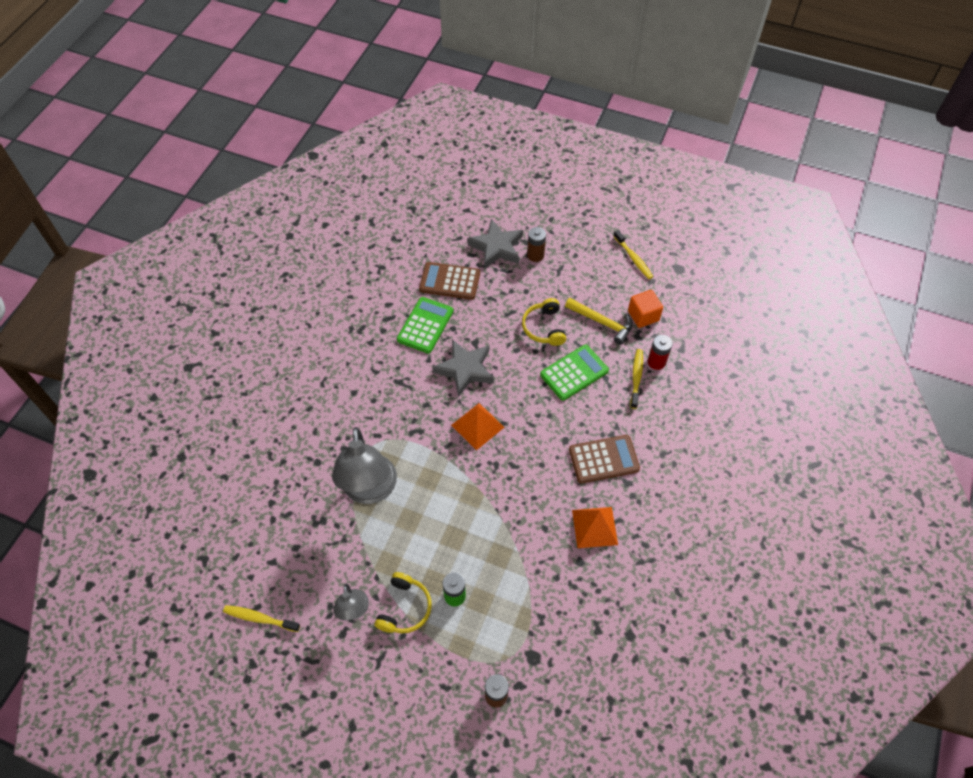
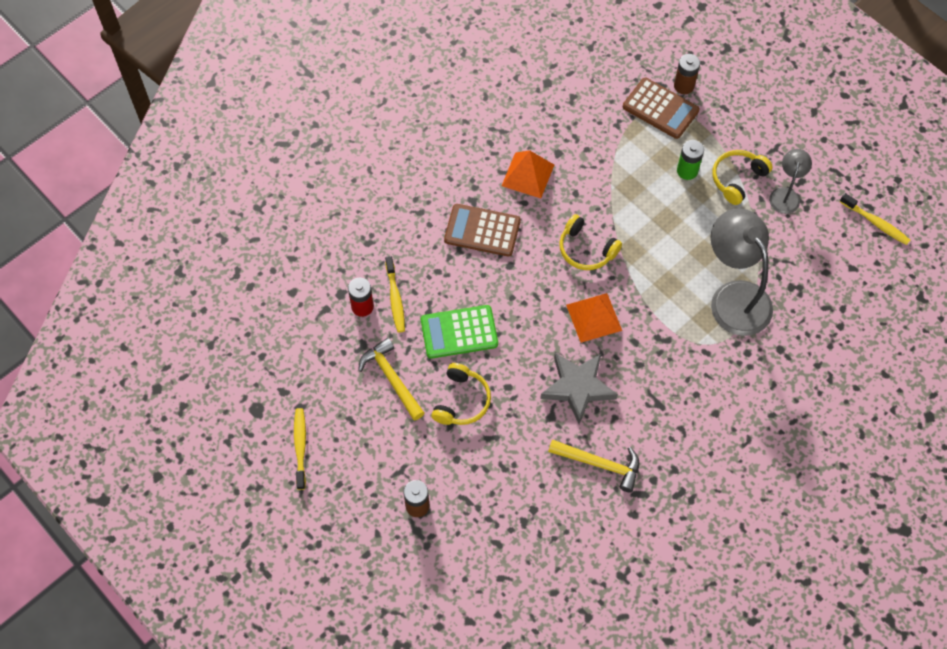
camera: 155 degrees left, 5 degrees up
grey lamp [332,427,397,504] -> grey lamp turned 45 degrees counterclockwise [711,208,773,336]
green calculator [397,297,453,354] -> yellow hammer [548,439,639,492]
brown calculator [419,262,480,300] -> brown calculator moved to [623,78,699,139]
grey star [467,219,523,269] -> none
orange cube [628,290,663,328] -> none
yellow toothbrush [630,349,643,409] -> yellow toothbrush turned 45 degrees counterclockwise [385,256,405,333]
none -> yellow headphones [559,214,622,270]

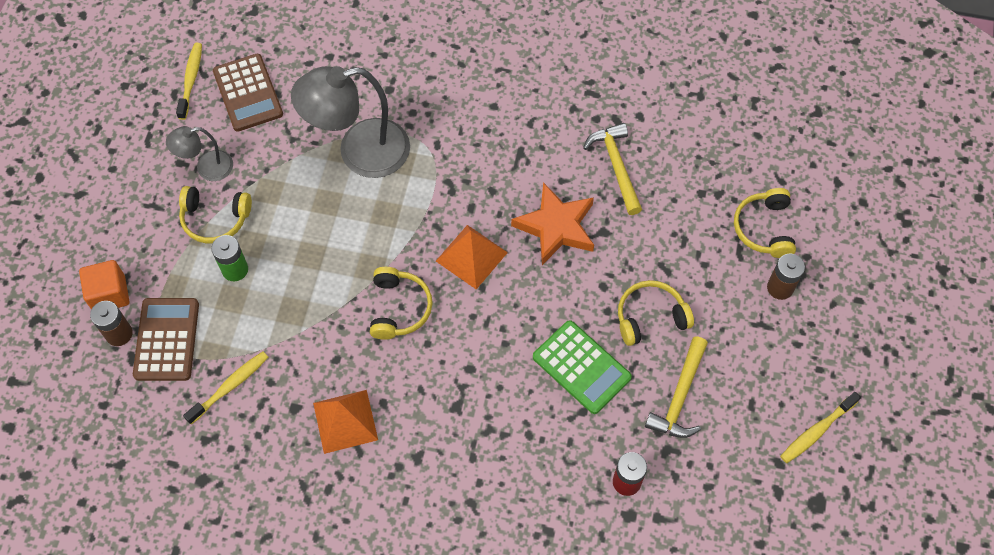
camera: 125 degrees left, 0 degrees up
yellow toothbrush [385,256,405,333] -> yellow toothbrush moved to [183,351,269,424]
brown calculator [444,204,521,257] -> brown calculator moved to [213,54,283,132]
grey star [540,353,618,424] -> orange star [511,182,594,265]
grey lamp [711,208,773,336] -> grey lamp turned 45 degrees clockwise [291,66,410,178]
none -> orange cube [79,260,129,310]
none -> yellow headphones [734,188,796,258]

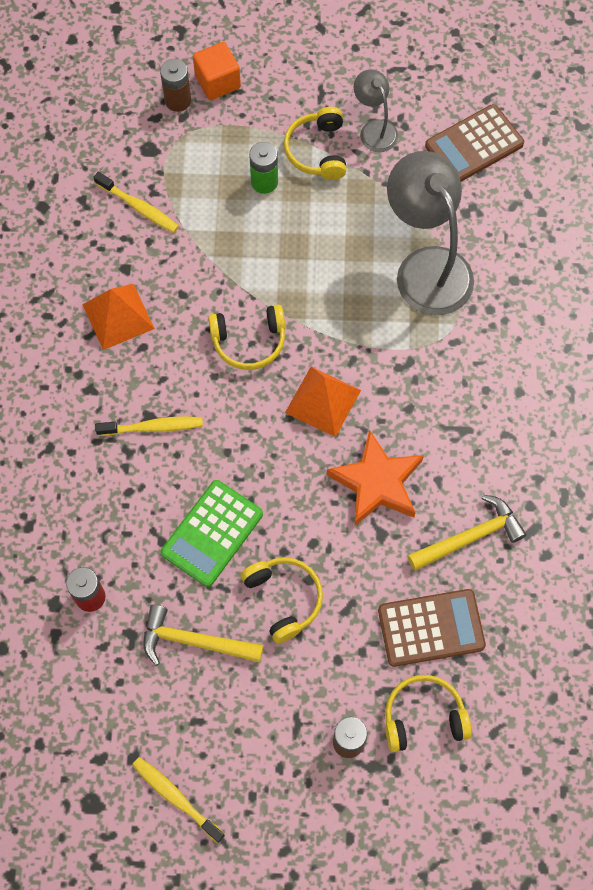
camera: 80 degrees right, 5 degrees up
brown calculator [133,298,199,381] -> brown calculator moved to [378,589,486,667]
yellow toothbrush [176,43,202,120] -> yellow toothbrush moved to [95,416,203,436]

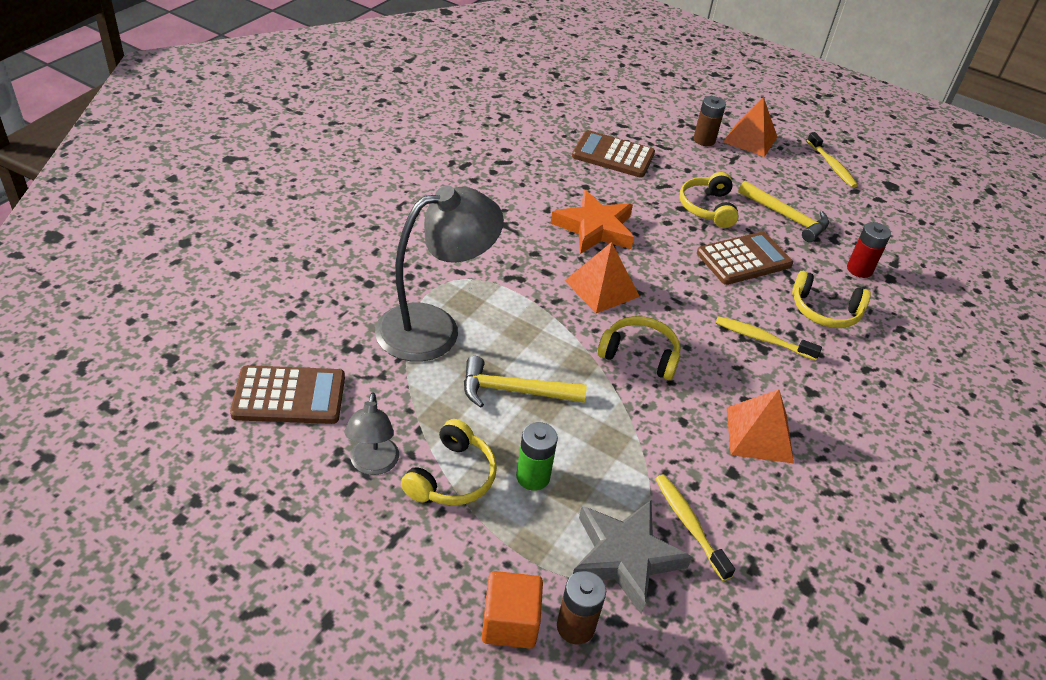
camera: 155 degrees left, 25 degrees down
green calculator [161,480,263,587] -> brown calculator [697,231,793,285]
yellow headphones [385,675,472,752] -> yellow headphones moved to [792,271,871,328]
grey lamp [387,151,474,315] -> grey lamp turned 120 degrees counterclockwise [375,185,504,362]
yellow hammer [408,495,526,571] -> yellow hammer moved to [464,356,587,408]
none -> grey star [573,500,692,614]
none -> orange pyramid [723,97,777,157]

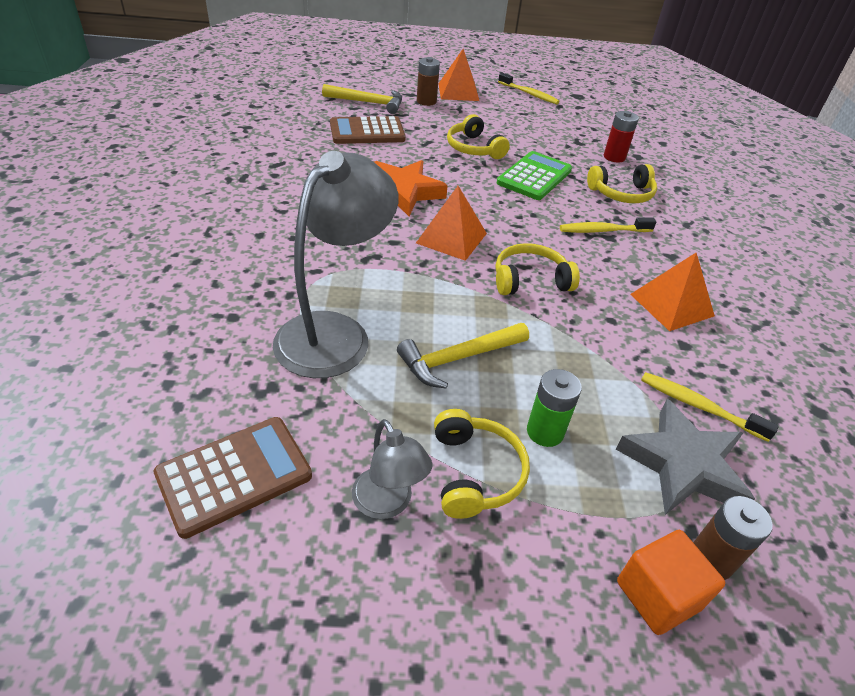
camera: 30 degrees left, 0 degrees up
brown calculator [697,231,793,285] -> green calculator [497,151,572,200]
yellow hammer [738,181,829,242] -> yellow hammer moved to [322,84,402,114]

